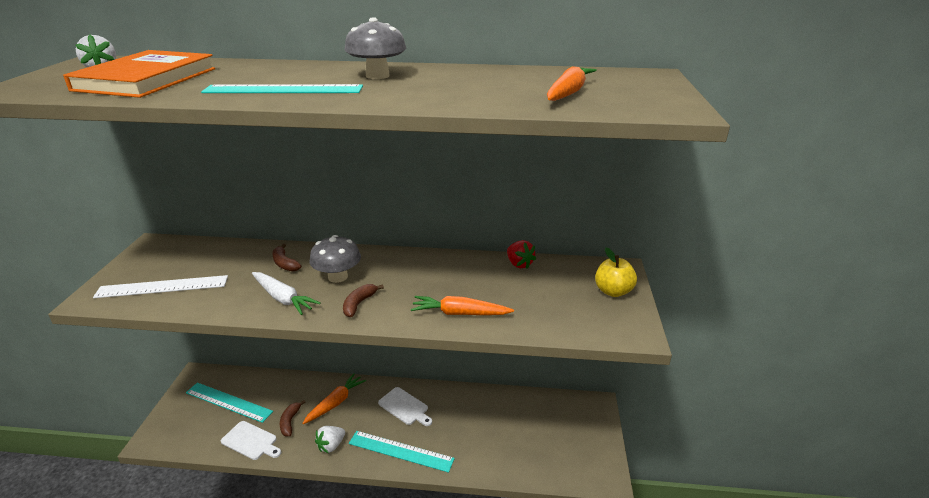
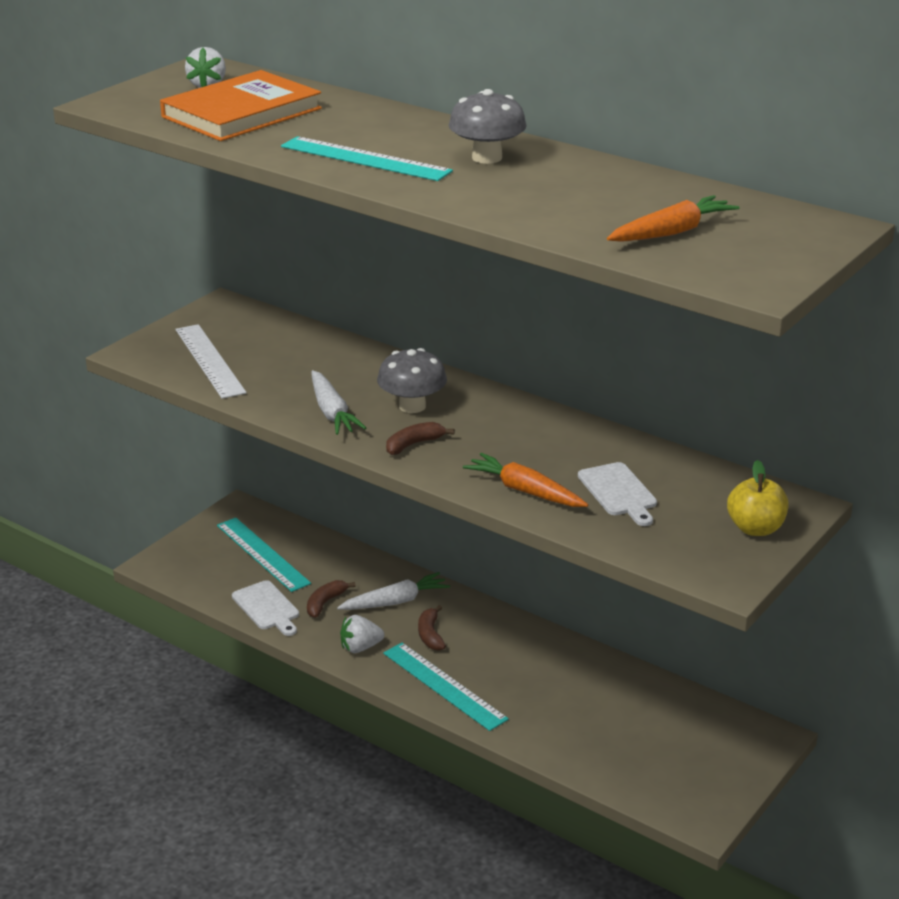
camera: 30 degrees right, 0 degrees up
white ruler [93,275,228,298] -> white ruler turned 45 degrees clockwise [175,324,246,399]
brown banana [273,244,301,271] -> brown banana moved to [418,605,446,651]
orange carrot [302,373,366,424] -> white carrot [337,572,450,610]
white cutting board [378,387,432,426] -> white cutting board moved to [578,462,657,526]
red strawberry [507,240,536,269] -> none

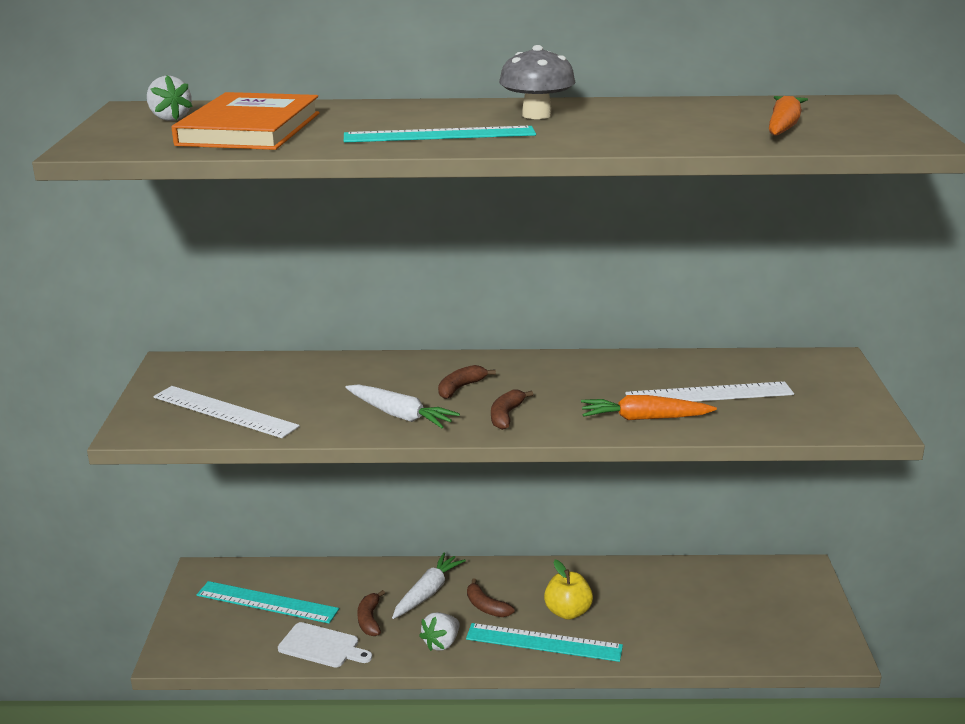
camera: 35 degrees left, 5 degrees down
grey mushroom [377,348,447,413] -> brown banana [438,365,496,399]
white cutting board [578,462,657,526] -> white ruler [625,382,794,402]
yellow apple [727,460,788,536] -> yellow apple moved to [544,560,593,620]

